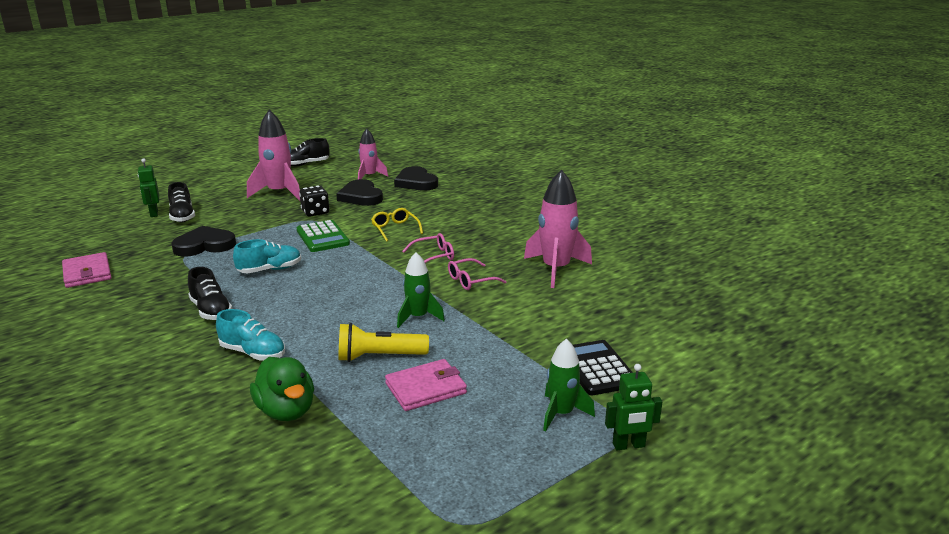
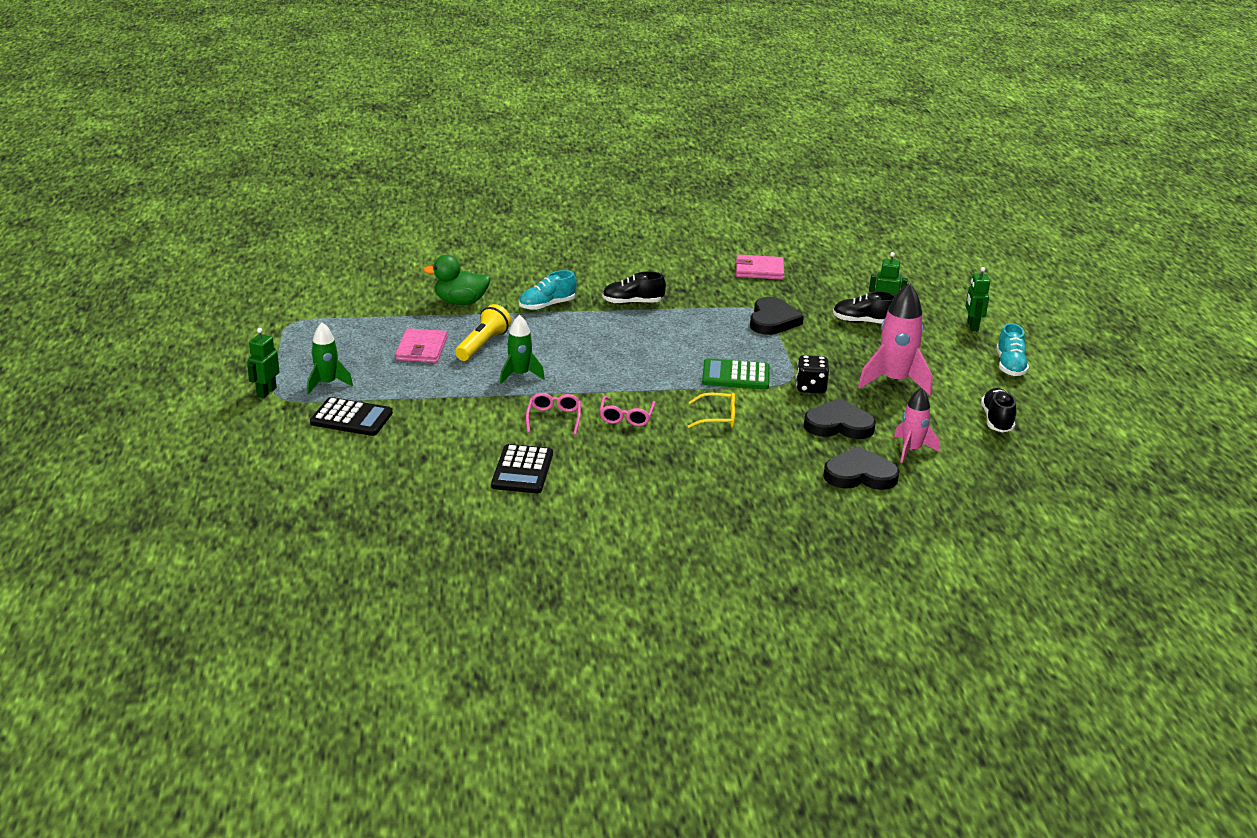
camera: 120 degrees right, 5 degrees up
turquoise shoe [233,239,301,273] -> turquoise shoe moved to [996,323,1029,376]
pink rocket [524,169,592,288] -> black calculator [491,444,553,493]
none -> green robot [966,267,990,331]

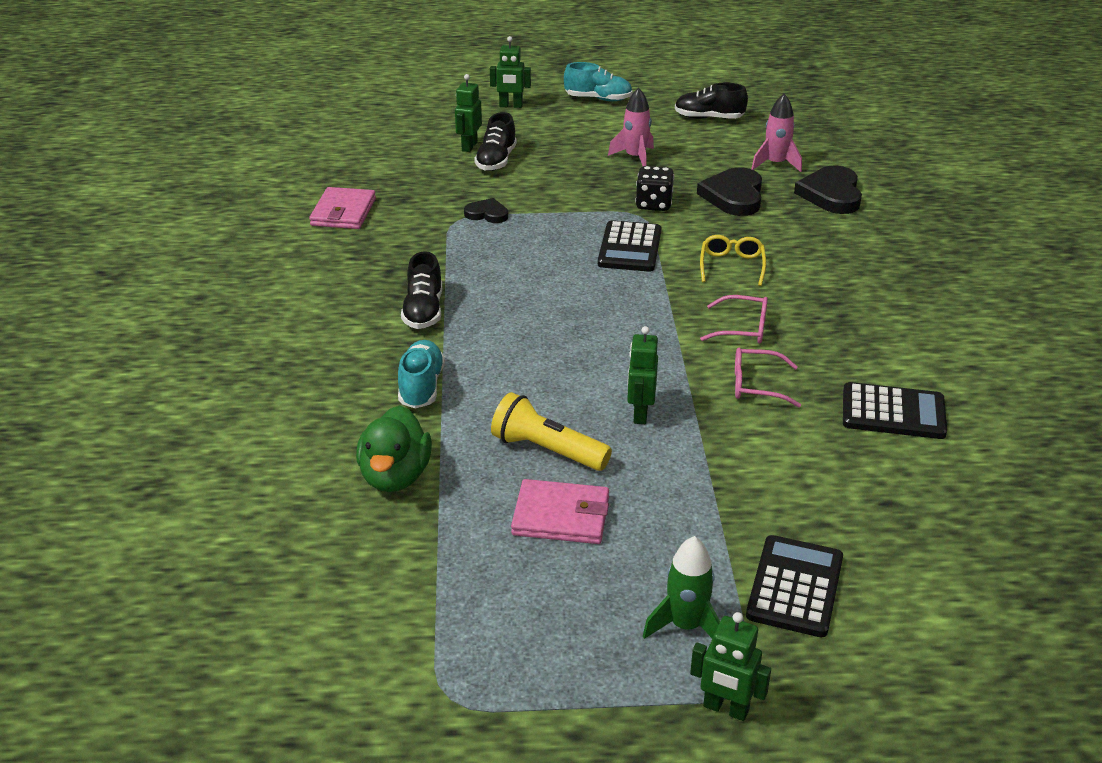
camera: 85 degrees left, 5 degrees up
green rocket [500,315,545,384] -> green robot [627,326,658,424]
turquoise shoe [519,270,577,310] -> turquoise shoe turned 150 degrees counterclockwise [398,340,445,409]
green calculator [702,358,770,390] -> black calculator [598,220,662,272]
black heart [750,297,804,335] -> black heart [464,198,508,223], size x0.57
pink rocket [858,282,933,396] -> pink rocket [608,87,654,166], size x0.62

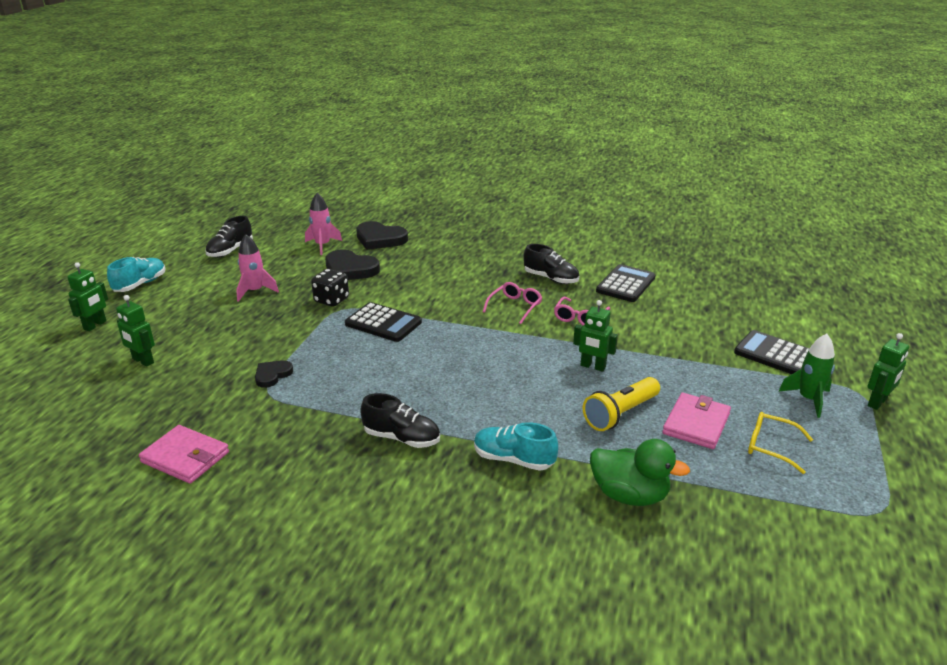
camera: 70 degrees left, 5 degrees down
black shoe [474,112,517,171] -> black shoe moved to [523,244,579,284]
yellow glasses [700,235,766,286] -> yellow glasses moved to [748,412,813,474]

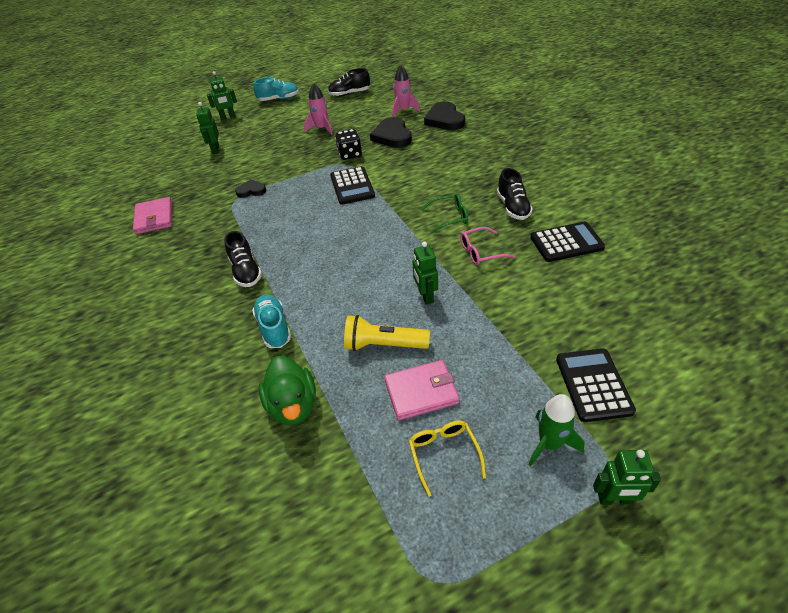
camera: 50 degrees right, 15 degrees up
pink glasses [483,282,542,324] -> green glasses [421,194,468,234]

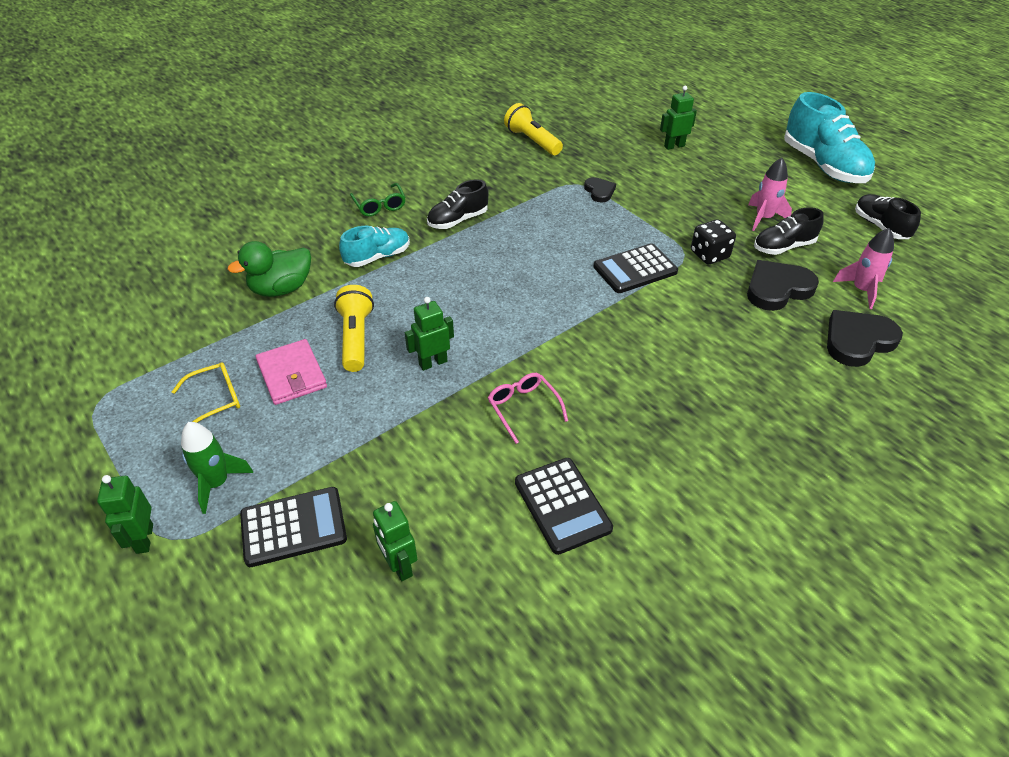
camera: 75 degrees right, 0 degrees up
pink wallet [133,197,172,234] -> yellow flashlight [504,103,563,155]
green robot [207,71,237,120] -> green robot moved to [373,501,417,581]
turquoise shoe [253,77,299,101] -> turquoise shoe [784,92,875,183], size x1.75
green glasses [421,194,468,234] -> green glasses moved to [350,183,406,216]
black shoe [497,168,533,220] -> black shoe moved to [754,207,824,255]

